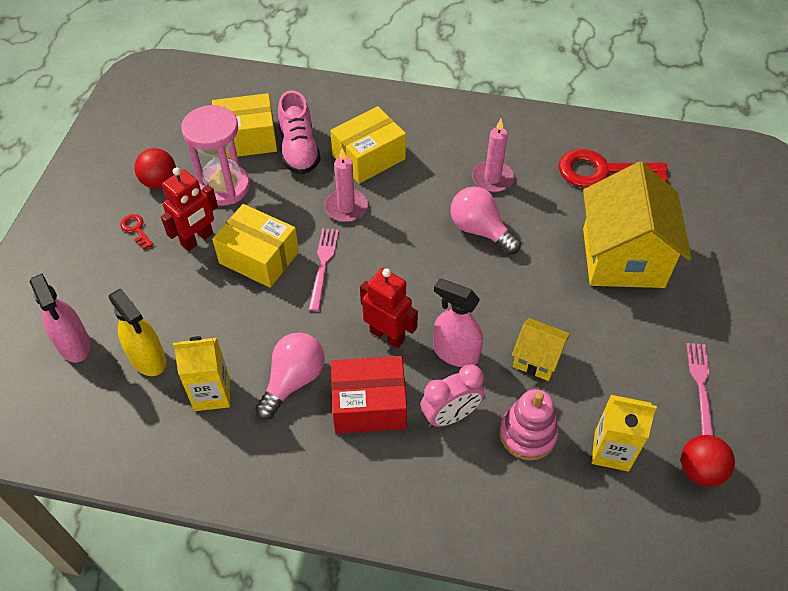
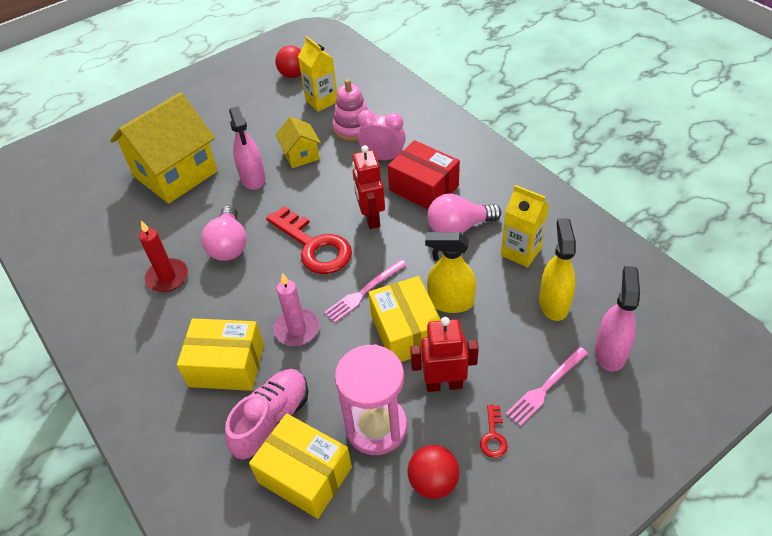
camera: 135 degrees left, 5 degrees down
pink spray bottle [433,278,483,367] -> pink spray bottle moved to [229,106,266,190]
pink candle [472,119,514,193] -> red candle [139,221,188,292]
red key [559,149,668,188] -> red key moved to [266,206,352,274]
pink fork [687,343,714,436] -> pink fork moved to [505,347,588,426]
none -> yellow spray bottle [425,232,476,313]

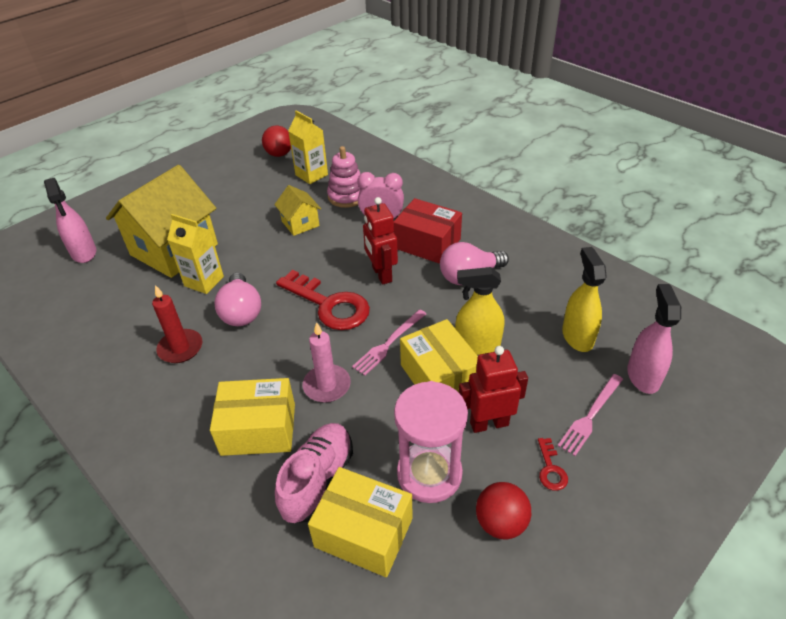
camera: 10 degrees left, 5 degrees down
pink spray bottle [229,106,266,190] -> pink spray bottle moved to [44,178,96,263]
yellow carton [501,185,549,267] -> yellow carton moved to [167,214,224,294]

